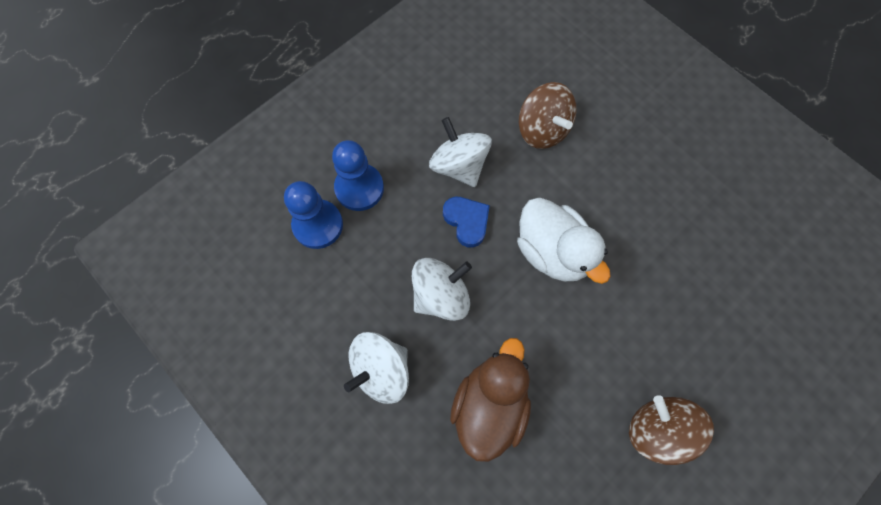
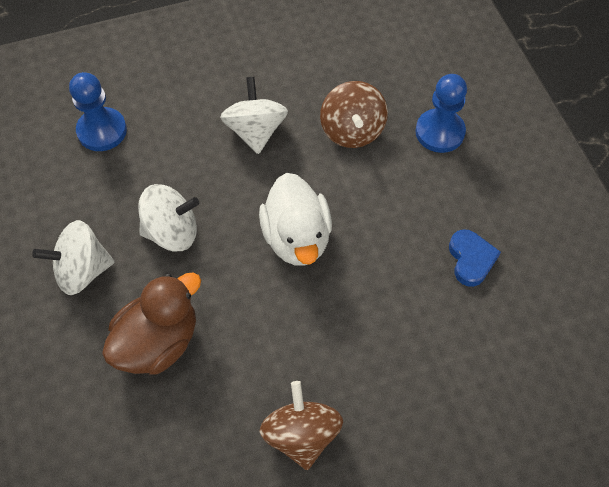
camera: 25 degrees right, 10 degrees down
blue pawn [332,140,384,211] -> blue pawn moved to [415,74,467,153]
blue heart [443,197,490,248] -> blue heart moved to [449,229,501,287]

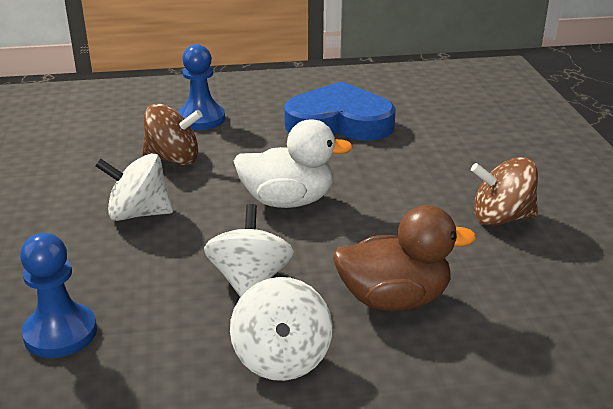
camera: 80 degrees left, 30 degrees down
brown duck [102,272,201,374] -> brown duck turned 120 degrees clockwise [333,205,476,311]
blue heart [449,229,501,287] -> blue heart [284,81,396,141], size x2.11

